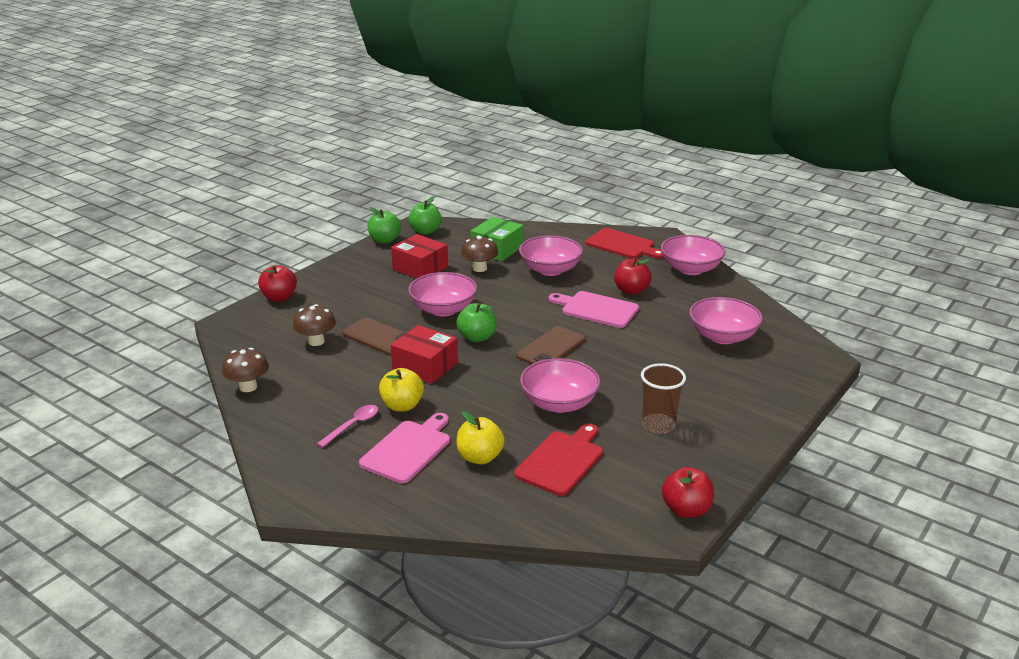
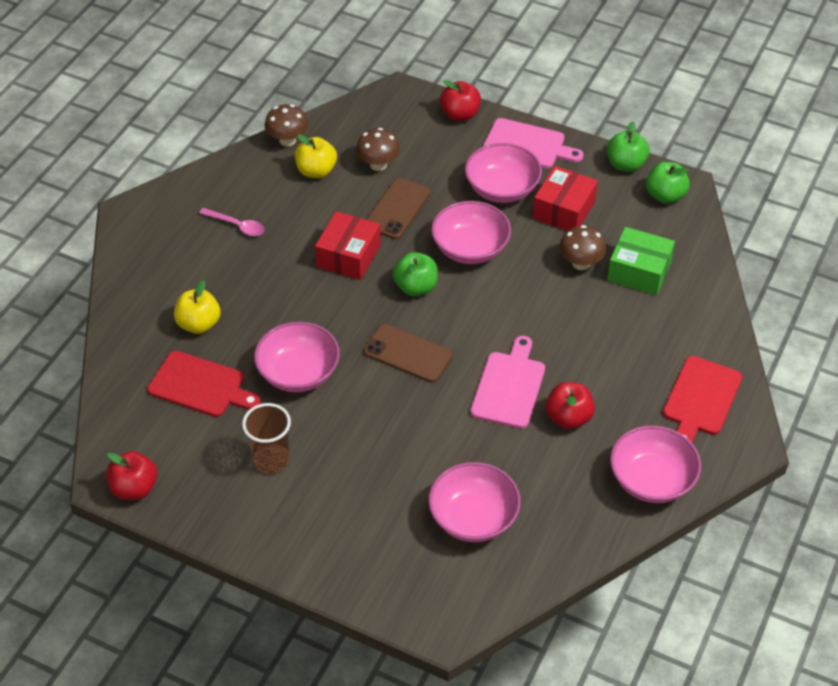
camera: 80 degrees right, 20 degrees up
pink cutting board [359,413,450,483] -> pink cutting board moved to [483,118,584,168]
yellow apple [379,368,424,411] -> yellow apple moved to [295,135,337,178]
pink bowl [519,236,583,276] -> pink bowl moved to [465,143,542,203]

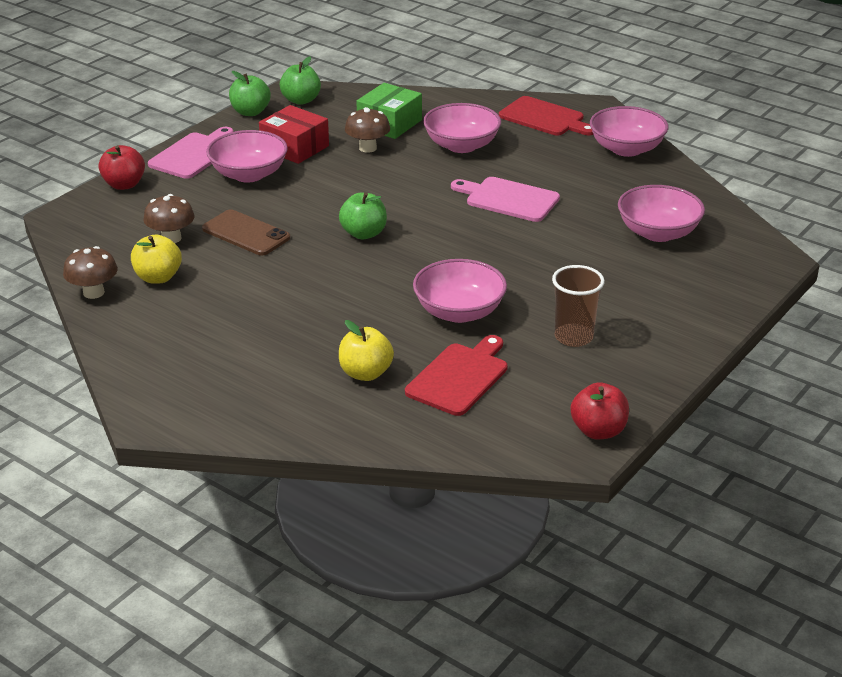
camera: 80 degrees left, 15 degrees down
pink spoon [199,208,265,236] -> none
red box [315,211,381,280] -> none
brown phone [364,324,453,383] -> none
pink bowl [431,201,511,264] -> pink bowl moved to [423,103,501,153]
red apple [546,382,595,429] -> none

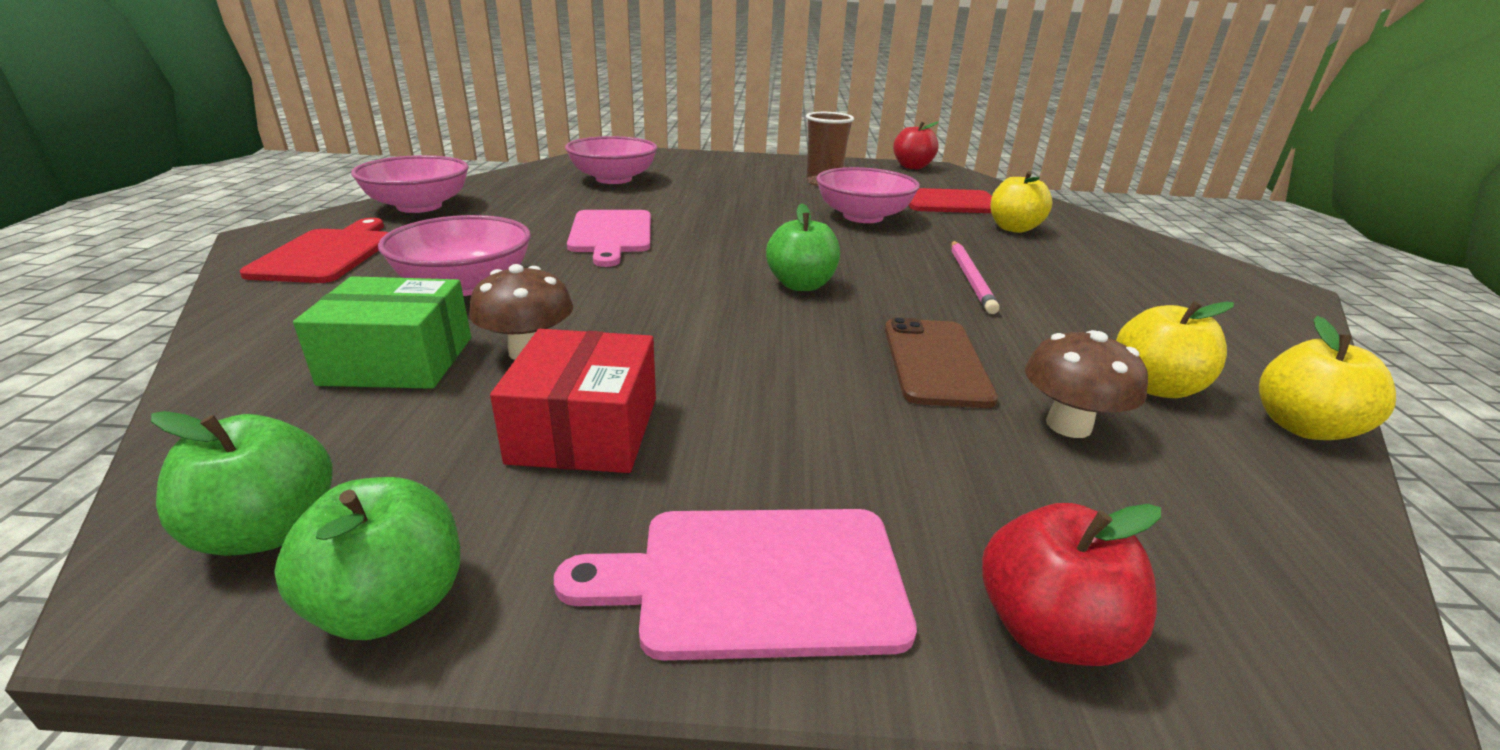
camera: 125 degrees left, 5 degrees down
brown mushroom [63,246,118,299] -> yellow apple [1259,316,1396,440]
pink bowl [206,130,288,182] -> none
none -> pink pencil [952,241,1000,314]

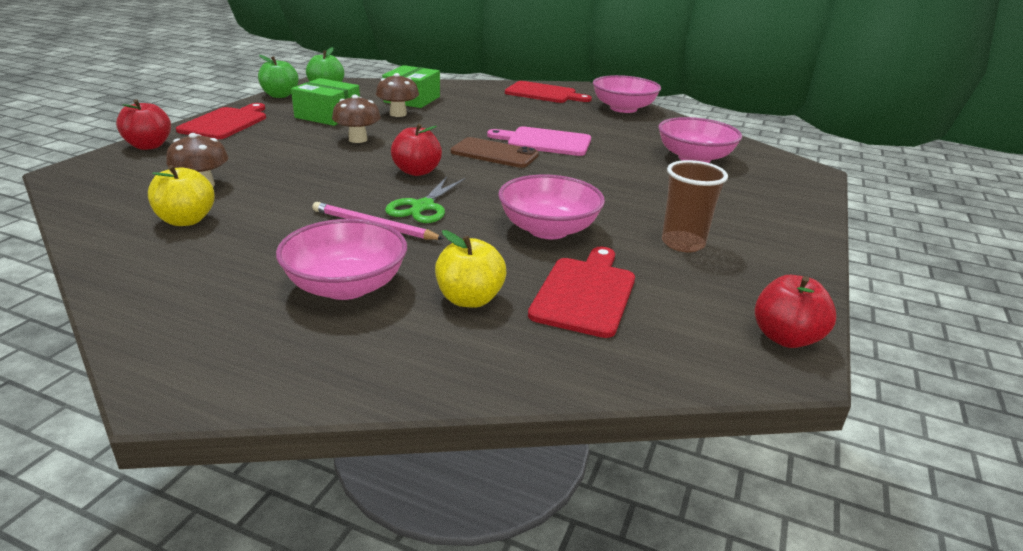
camera: 110 degrees right, 0 degrees up
pink bowl [378,215,531,296] -> pink bowl moved to [276,219,407,300]
red box [490,329,656,473] -> green box [291,78,360,126]
pink cutting board [554,509,917,660] -> red cutting board [176,103,266,139]
green apple [766,203,840,291] -> red apple [391,124,442,176]
brown phone [885,317,998,408] -> brown phone moved to [451,137,539,168]
yellow apple [1259,316,1396,440] -> none
none -> brown mushroom [332,95,381,143]
none -> green scissors [385,176,466,223]

